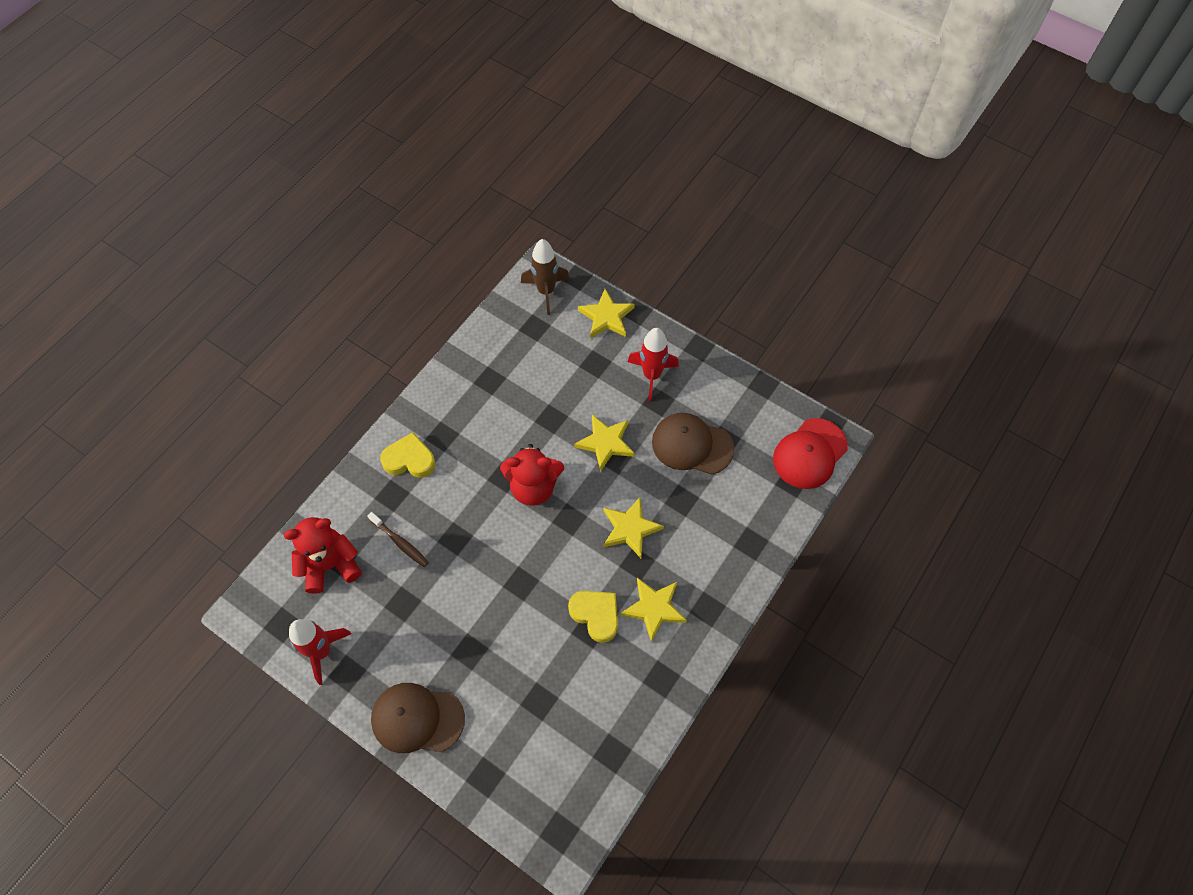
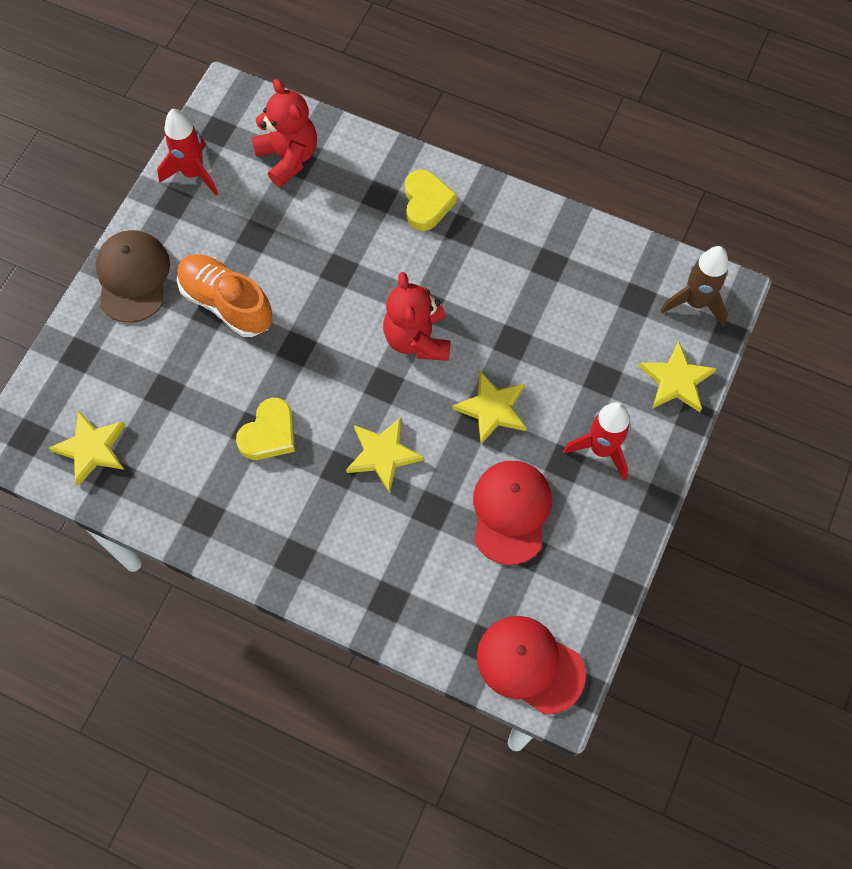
camera: 80 degrees right, 5 degrees up
brown toothbrush [367,512,429,567] -> none
yellow star [621,578,687,642] -> yellow star moved to [49,410,126,486]
brown cap [652,413,734,474] -> red cap [473,461,552,565]
none -> orange shoe [177,254,273,337]

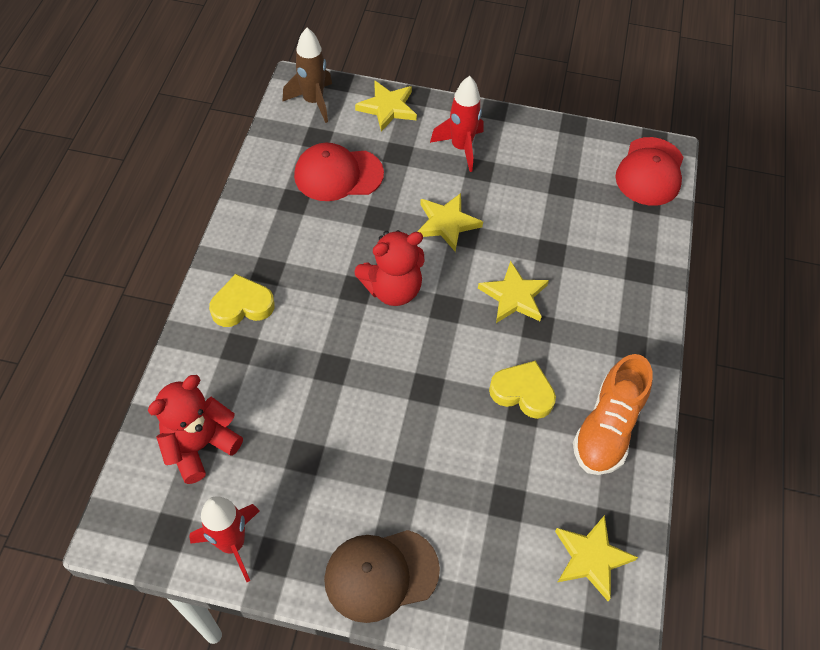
camera: 105 degrees left, 10 degrees down
orange shoe [177,254,273,337] -> orange shoe moved to [573,354,653,475]
red cap [473,461,552,565] -> red cap moved to [294,143,384,201]

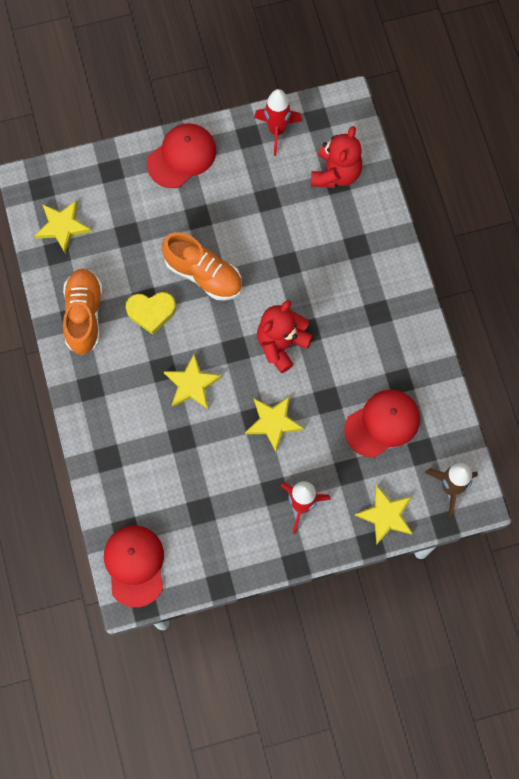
camera: 155 degrees right, 15 degrees up
yellow heart [209,274,275,327] -> none
brown cap [324,530,440,623] -> red cap [147,123,216,188]
none -> orange shoe [162,232,242,301]

